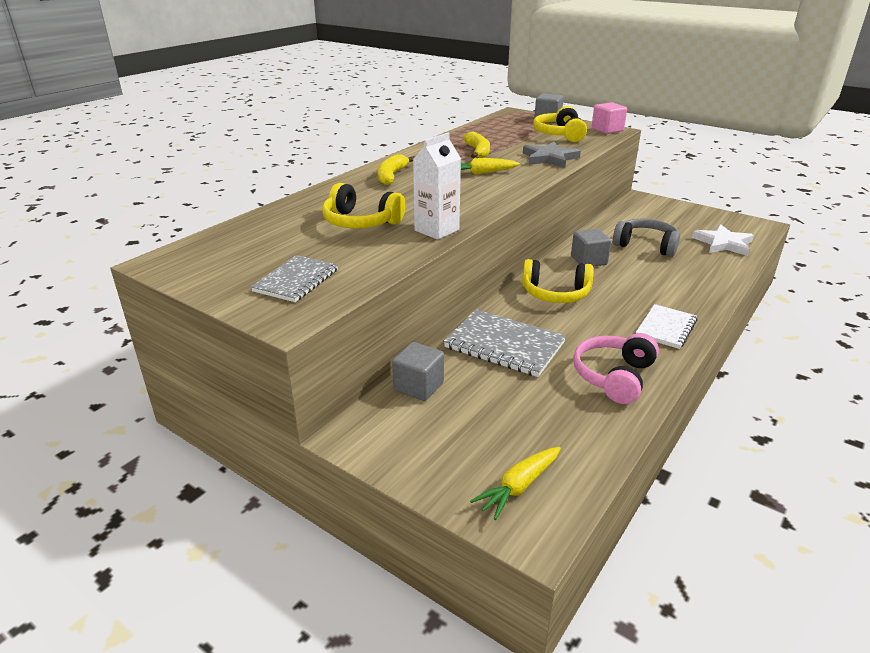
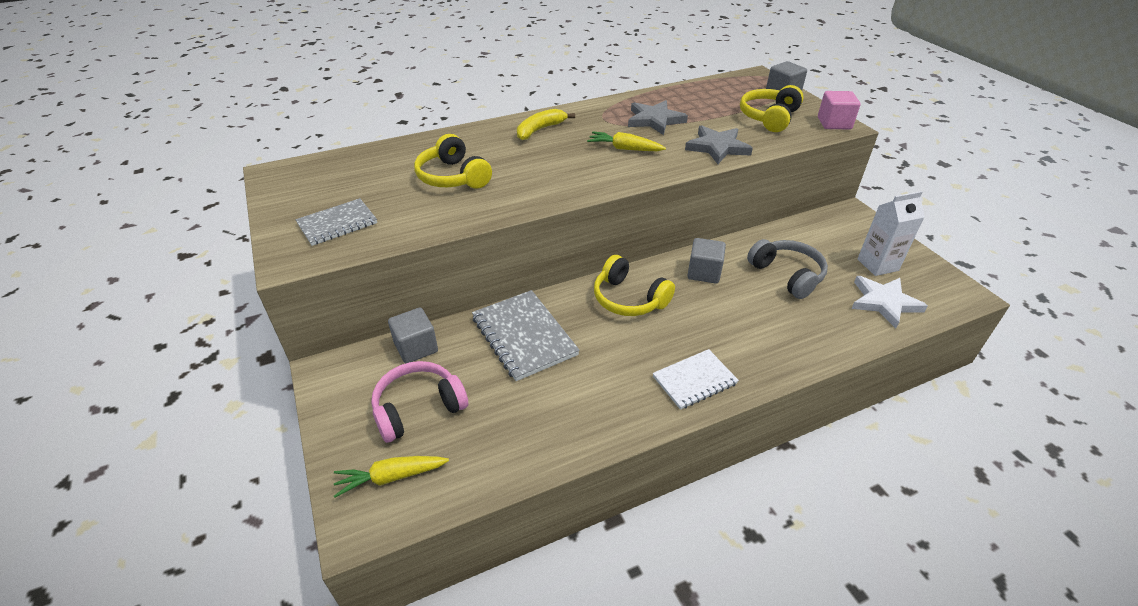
camera: 30 degrees right, 10 degrees up
white carton [413,133,461,240] -> white carton moved to [857,191,925,276]
yellow banana [463,132,490,158] -> grey star [628,100,688,135]
pink headphones [573,333,659,404] -> pink headphones moved to [371,361,468,443]

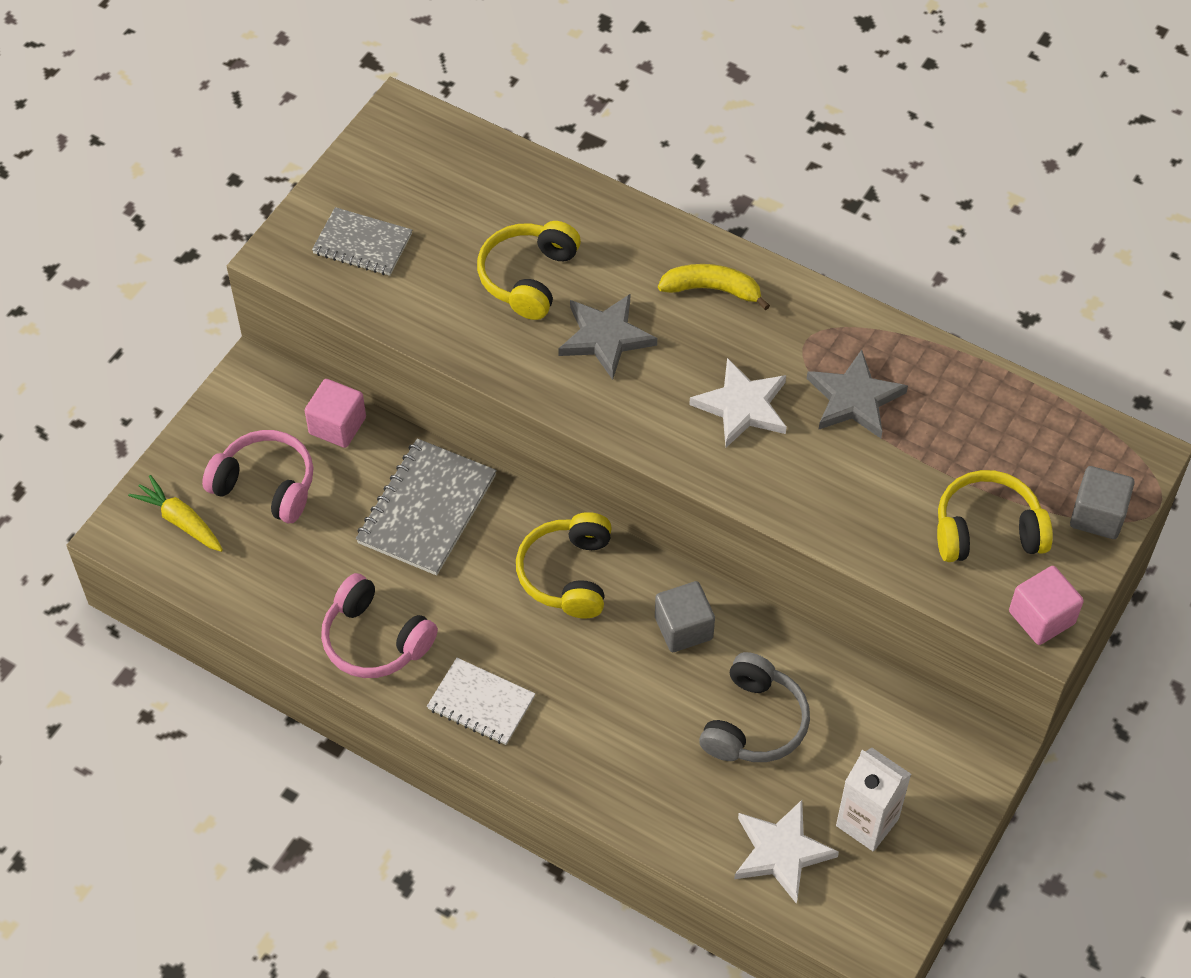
camera: 55 degrees right, 15 degrees up
grey cube [388,308,438,364] -> pink cube [305,379,366,448]
yellow carrot [587,132,666,151] -> white star [689,358,787,448]
grey star [685,125,753,164] -> grey star moved to [558,294,657,380]
none -> pink headphones [321,573,438,678]

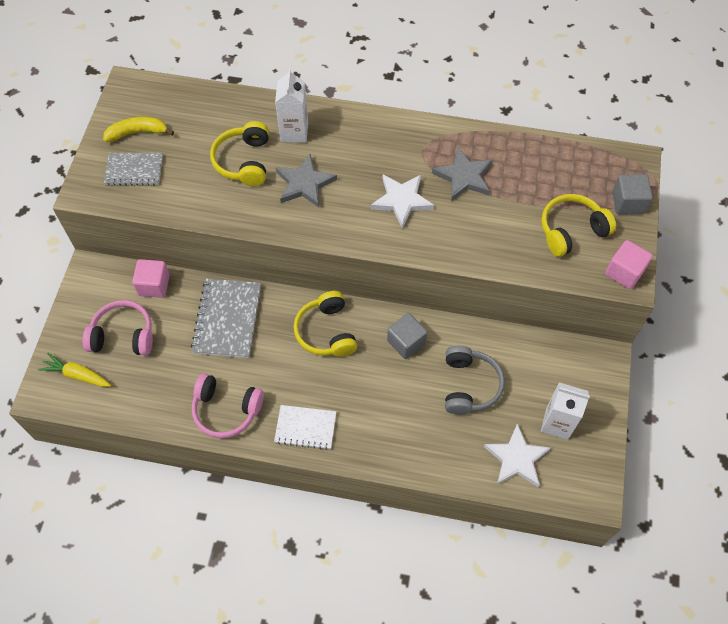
camera: 20 degrees left, 5 degrees up
yellow banana [658,264,770,310] -> yellow banana moved to [103,117,174,142]
none -> white carton [275,69,308,143]

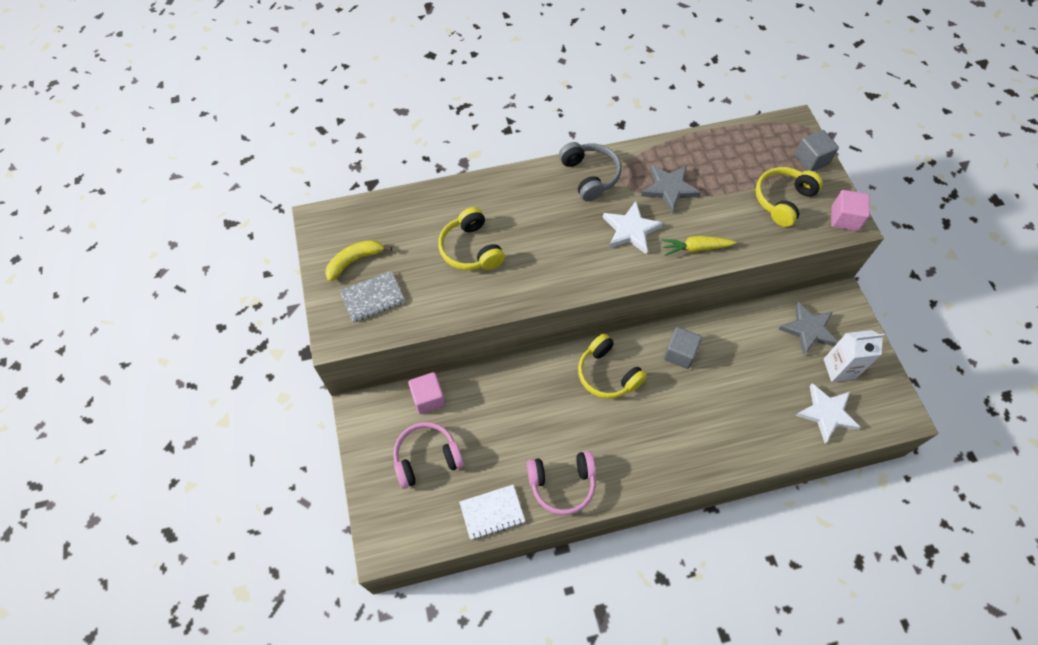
camera: 25 degrees left, 0 degrees up
yellow carrot [38,353,111,387] -> yellow carrot moved to [662,236,737,256]
grey notebook [191,278,261,358] -> none
white notebook [274,405,336,450] -> white notebook moved to [459,485,525,540]
white carton [275,69,308,143] -> none
grey star [276,154,337,208] -> grey star moved to [779,301,838,356]
grey headphones [445,345,505,415] -> grey headphones moved to [559,142,621,201]

